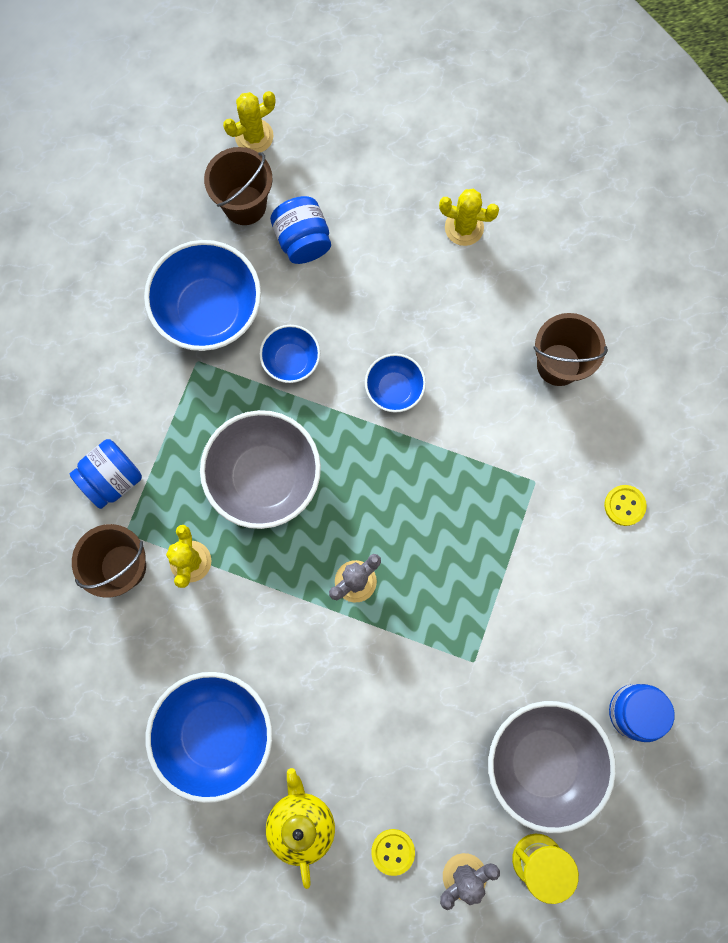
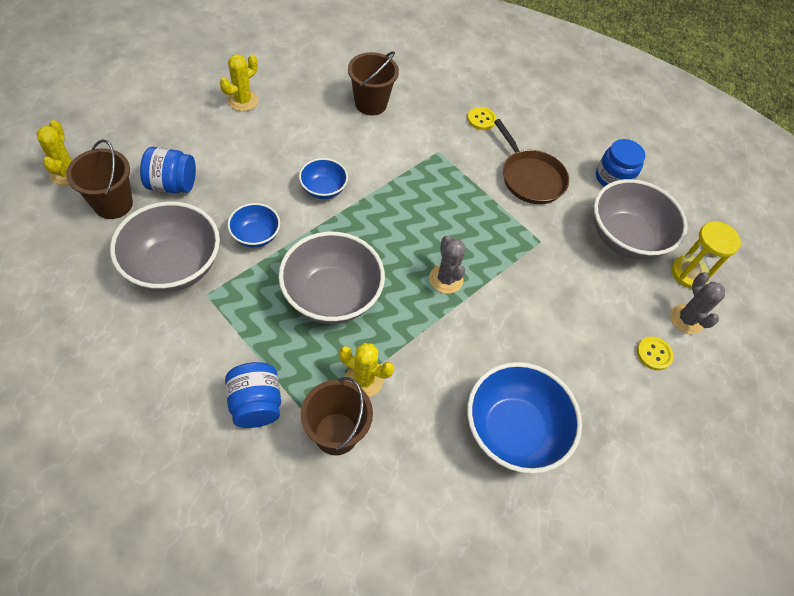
camera: 70 degrees left, 20 degrees down
blue bowl [144,240,261,351] -> grey bowl [110,201,220,292]
yellow teapot [266,768,335,889] -> none
none -> brown pan [494,119,569,204]

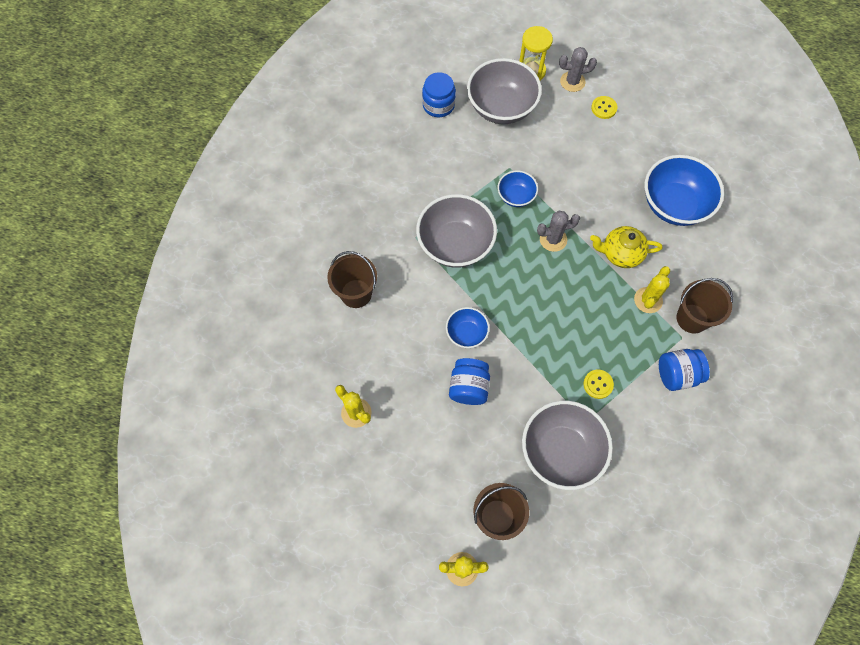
camera: 80 degrees left, 10 degrees up
blue jar [140,147,196,194] -> blue jar moved to [449,358,490,405]
blue bowl [227,203,280,248] -> blue bowl moved to [498,170,538,207]
grey bowl [279,232,385,324] -> grey bowl moved to [416,194,497,268]
yellow button [467,107,496,130] -> yellow button moved to [583,370,614,399]
brown pan [494,119,569,204] -> none
none -> yellow teapot [590,226,662,268]

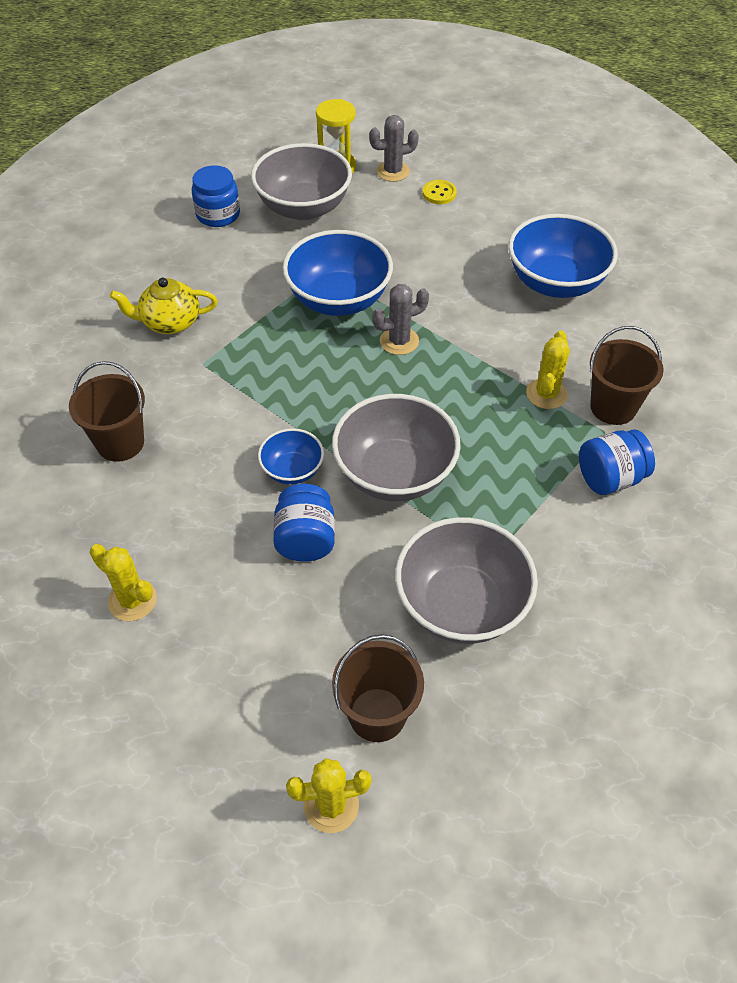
camera: 10 degrees left, 15 degrees down
grey bowl [416,194,497,268] -> grey bowl moved to [332,394,461,501]
blue bowl [498,170,538,207] -> blue bowl [283,230,393,316], size x1.90
yellow button [583,370,614,399] -> none
yellow teapot [590,226,662,268] -> yellow teapot moved to [110,278,218,334]

